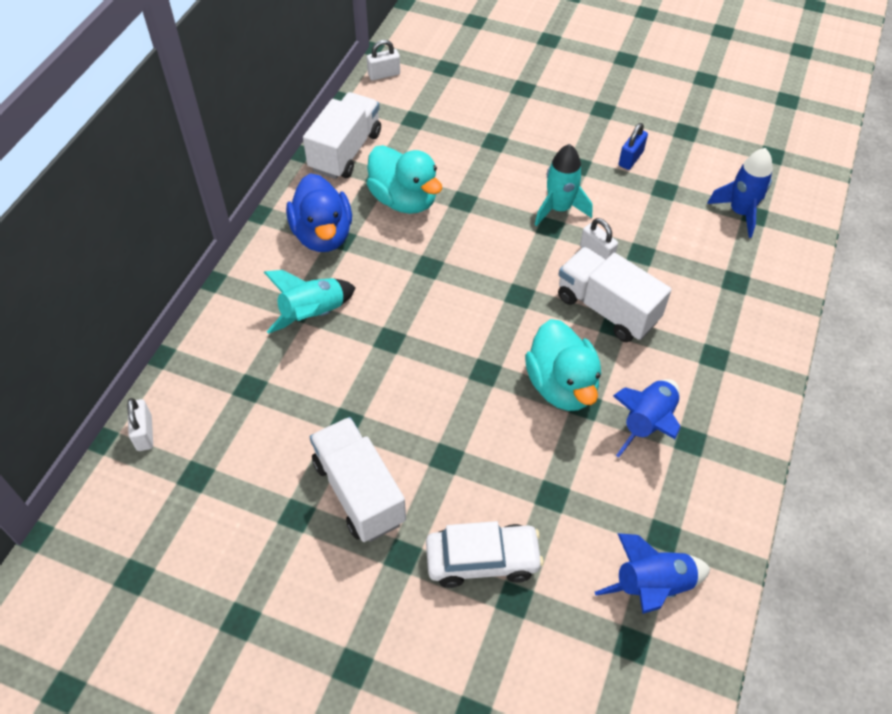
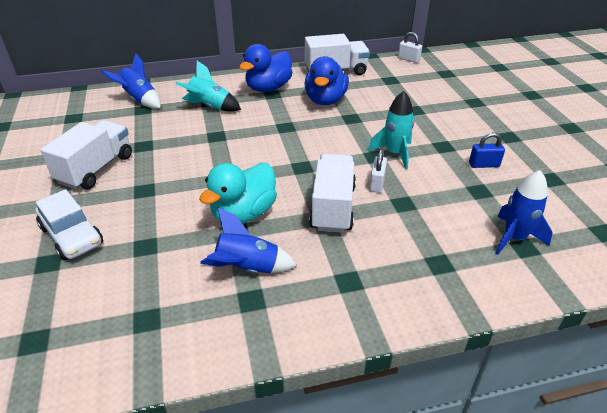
camera: 55 degrees right, 15 degrees down
white padlock [127,398,153,451] -> none
turquoise duck [367,145,442,214] -> blue duck [305,56,349,105]
blue rocket [595,533,710,614] -> blue rocket moved to [101,54,161,109]

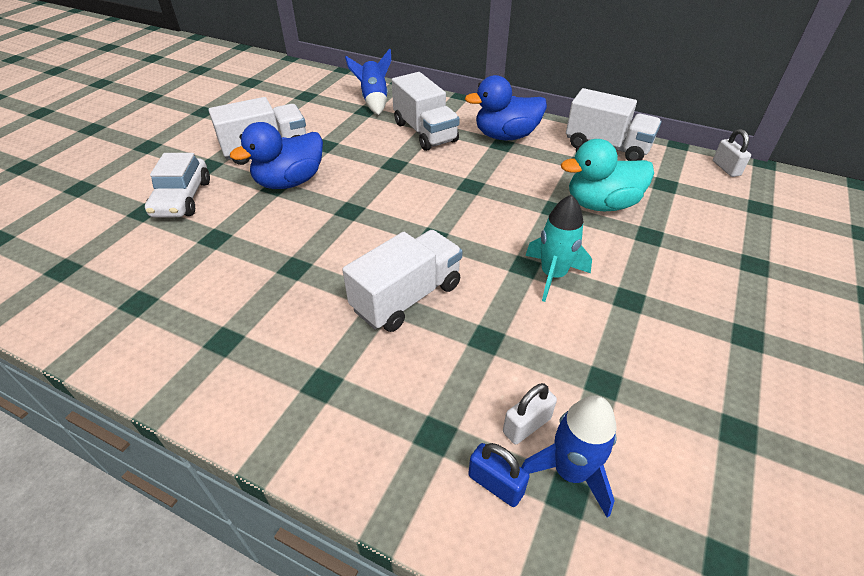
camera: 40 degrees right, 5 degrees up
turquoise rocket [176,61,241,112] -> white truck [392,72,460,151]
turquoise duck [199,163,277,224] -> turquoise duck moved to [561,139,654,211]
blue rocket [200,208,297,273] -> none
blue duck [305,56,349,105] -> blue duck moved to [230,122,323,189]
white padlock [369,149,387,193] -> white padlock moved to [503,383,557,444]
blue padlock [469,132,505,168] -> blue padlock moved to [468,443,530,507]

